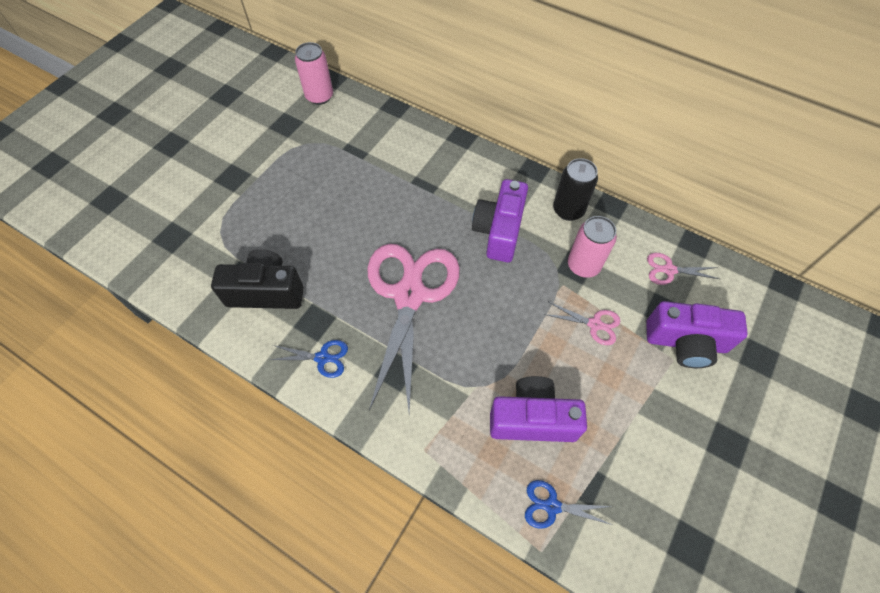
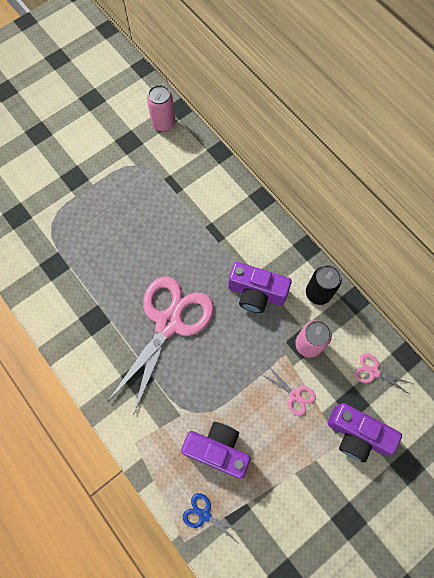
camera: 20 degrees right, 10 degrees up
black camera [211,249,304,309] -> none
blue scissors [270,340,348,378] -> none
purple camera [472,179,528,262] -> purple camera turned 105 degrees counterclockwise [228,262,292,313]

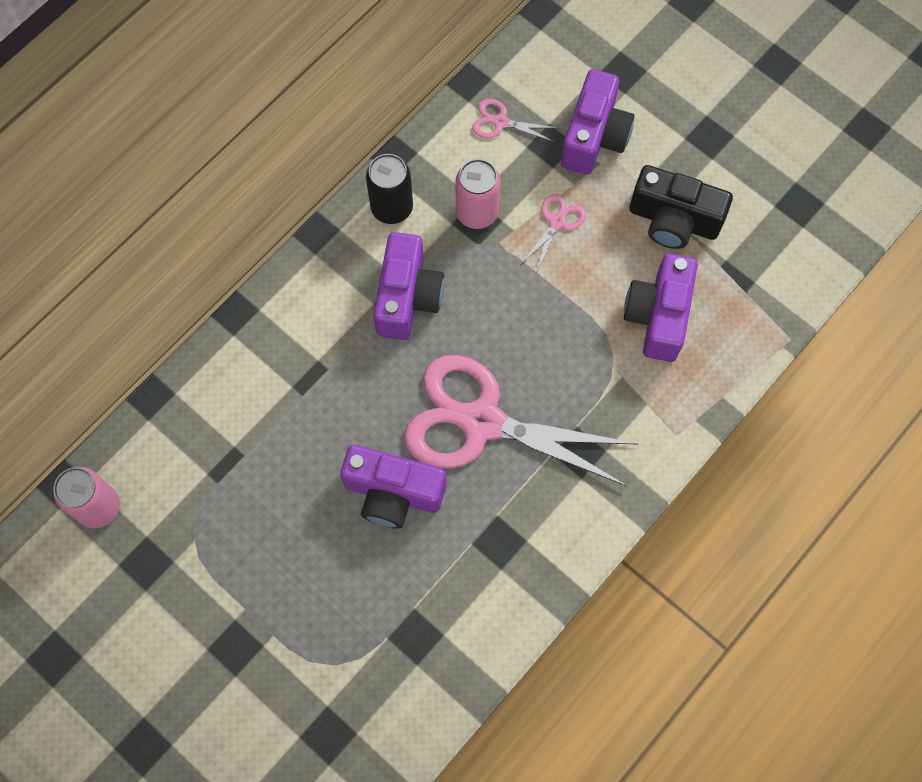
camera: 100 degrees left, 0 degrees up
blue scissors [183,493,243,543] -> none
pink scissors [354,353,413,393] -> pink scissors turned 90 degrees clockwise [472,99,557,142]
none -> purple camera [340,445,446,528]
none -> black camera [629,165,733,249]

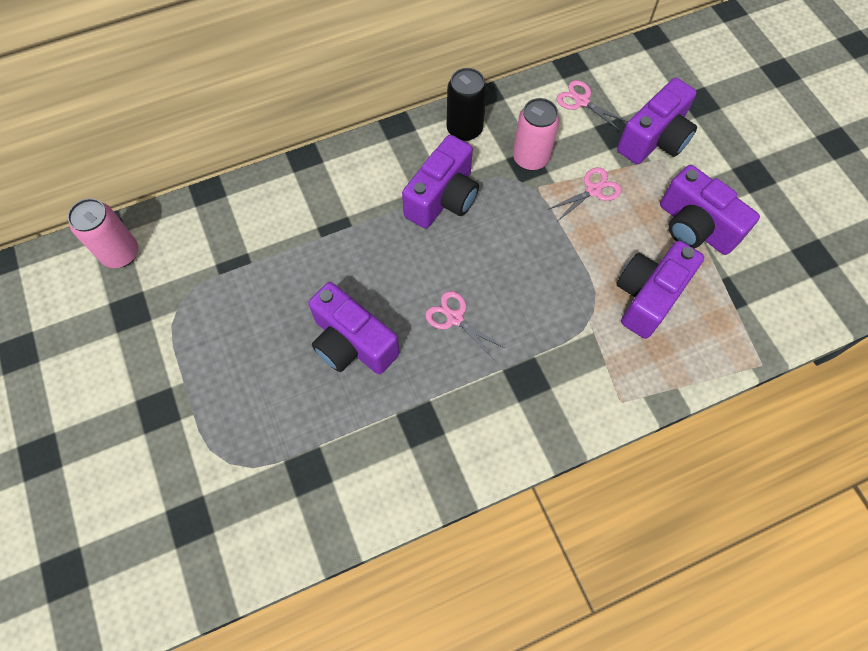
camera: 25 degrees right, 5 degrees down
pink scissors [404,355,639,486] -> pink scissors [425,291,504,360], size x0.40
black camera [629,165,733,249] -> purple camera [660,165,760,255]

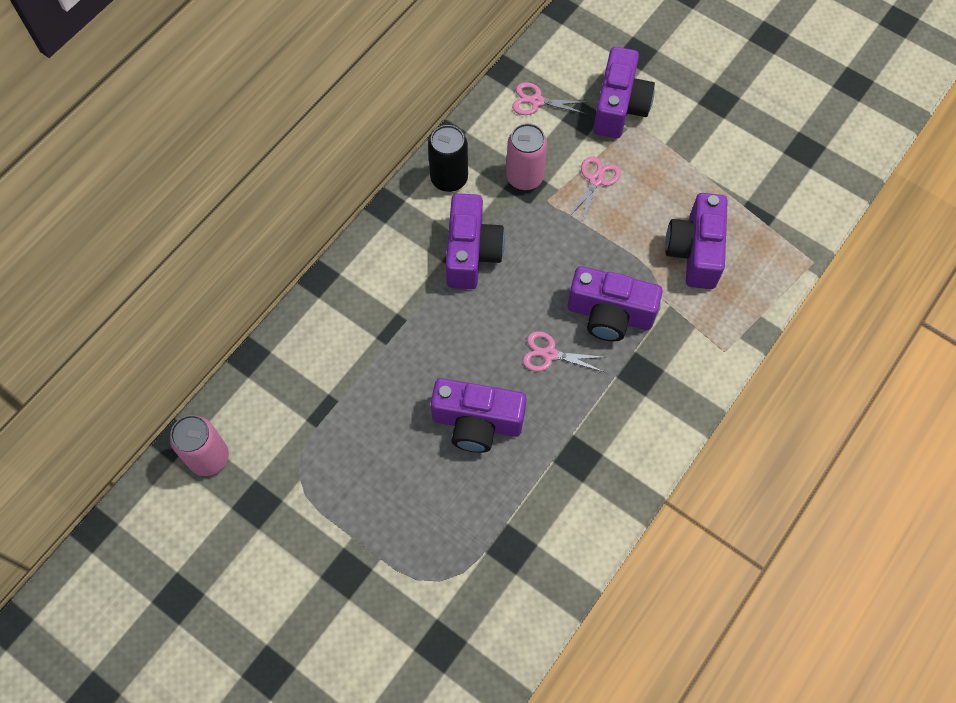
camera: 30 degrees left, 0 degrees up
purple camera [660,165,760,255] -> purple camera moved to [568,266,663,341]

